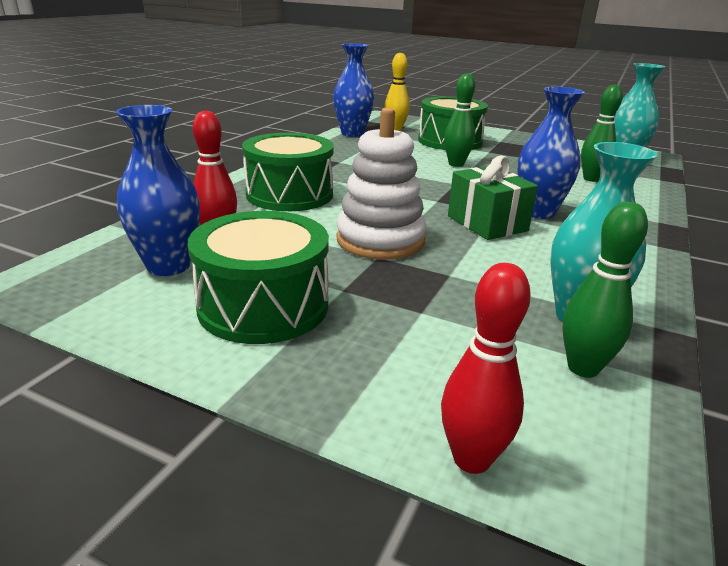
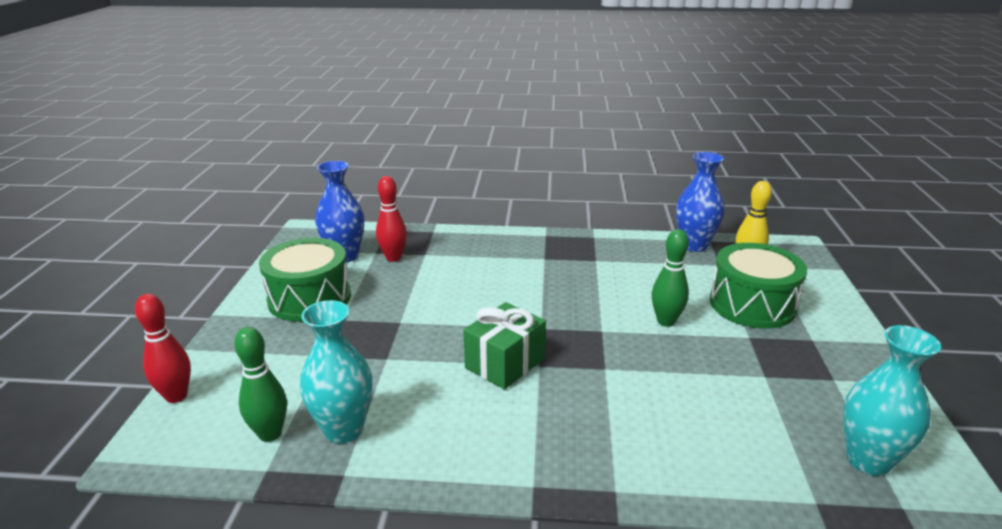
camera: 70 degrees right, 0 degrees up
green drum [242,133,334,211] -> none
white stacking toy [336,107,427,260] -> none
blue vase [517,86,585,219] -> none
green bowling pin [581,84,623,182] -> none

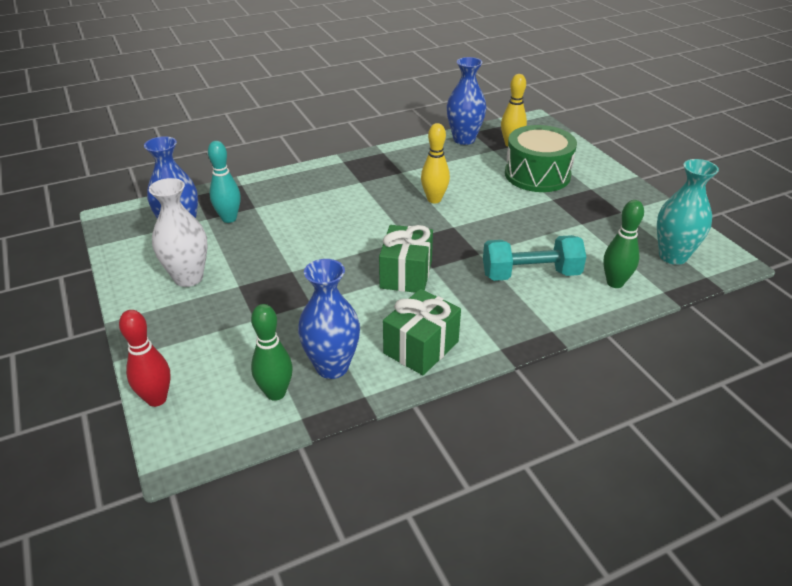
camera: 30 degrees left, 10 degrees up
green drum [259,238,351,322] -> white vase [149,178,208,287]
turquoise vase [300,300,373,444] -> blue vase [298,259,360,379]
red bowling pin [376,176,407,262] -> turquoise bowling pin [208,141,241,223]
green bowling pin [652,229,689,327] -> green bowling pin moved to [603,200,644,288]
none -> green gift [383,289,461,375]
none -> yellow bowling pin [421,123,450,203]
none -> turquoise dumbbell [483,235,586,281]

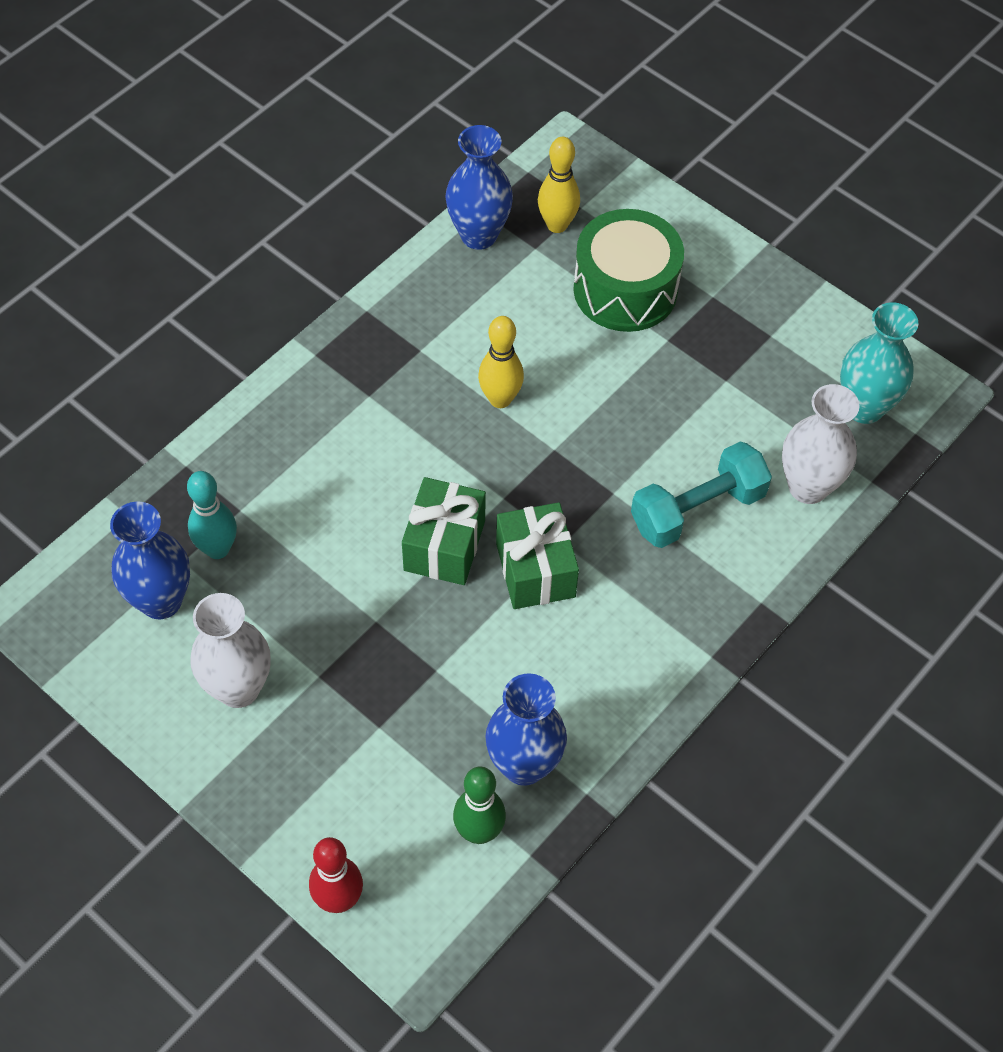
camera: 25 degrees left, 20 degrees up
green gift [383,289,461,375] -> green gift moved to [402,477,486,585]
green bowling pin [603,200,644,288] -> white vase [782,384,859,504]

